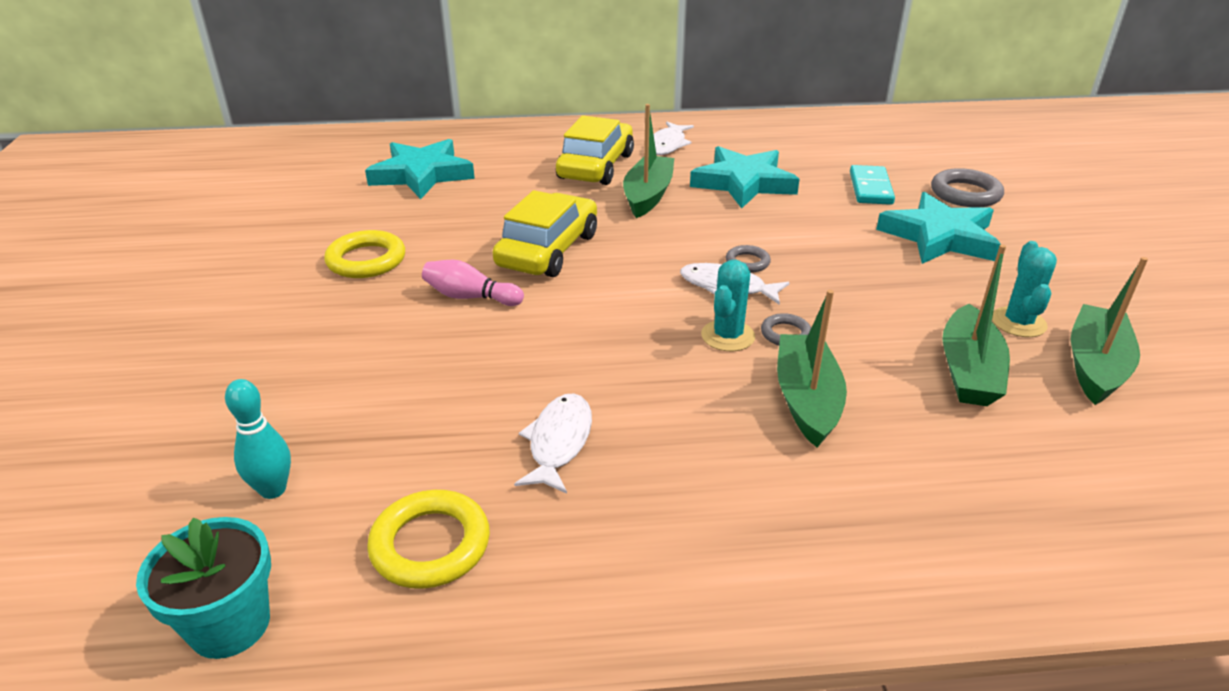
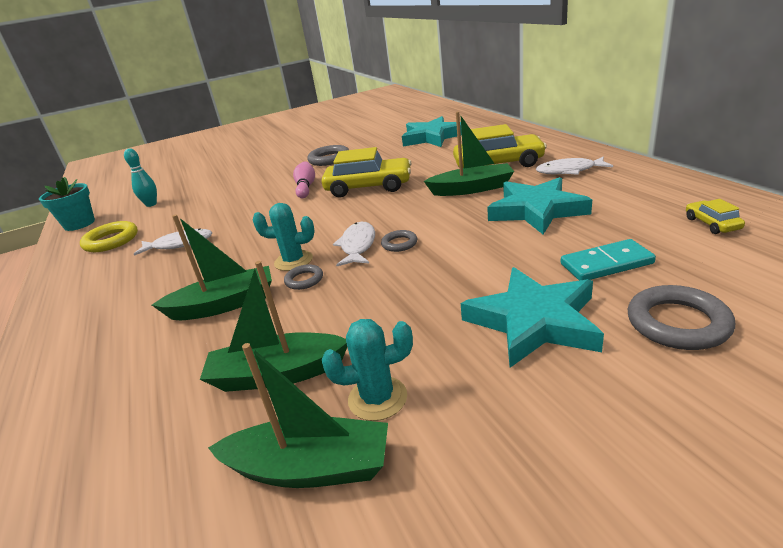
camera: 75 degrees right, 5 degrees down
yellow ring [324,230,405,278] -> grey ring [307,145,349,166]
none -> yellow car [686,199,745,234]

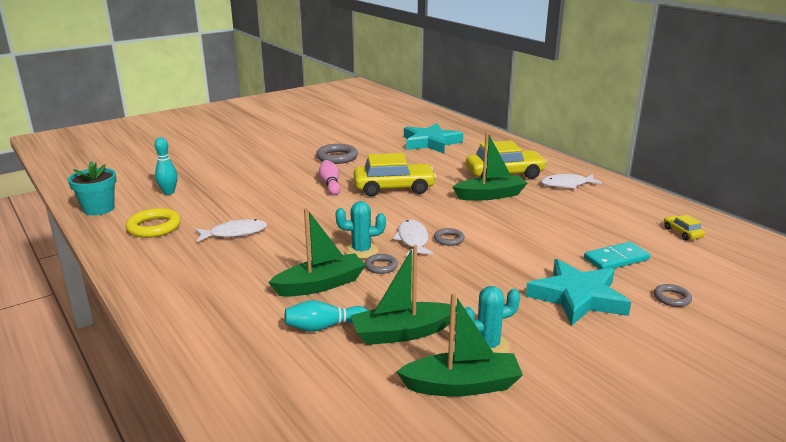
camera: 15 degrees left, 5 degrees down
turquoise star [487,177,592,234] -> none
grey ring [628,285,735,350] -> grey ring [654,284,692,307], size x0.57
none -> turquoise bowling pin [285,300,368,332]

